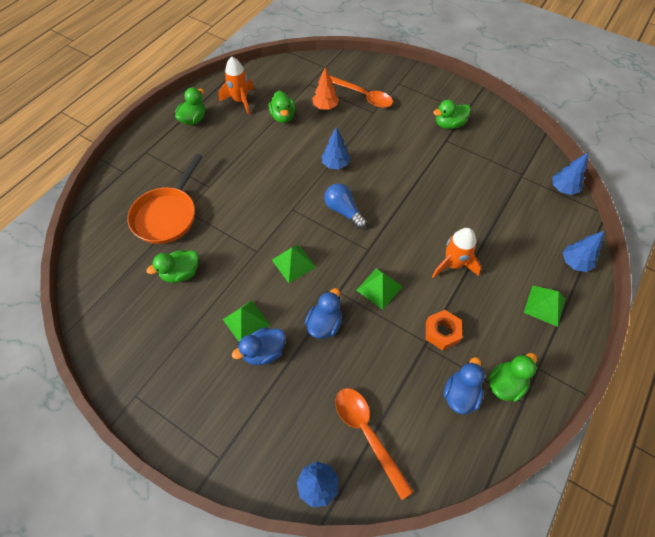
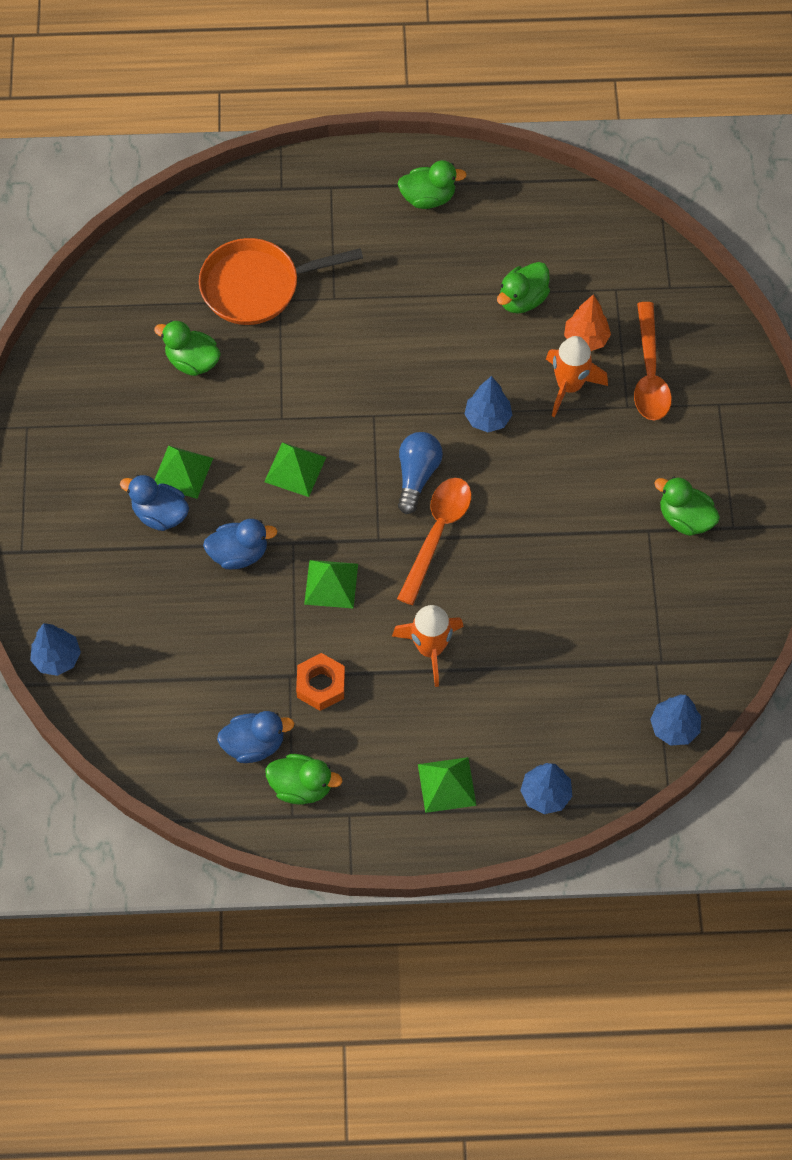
camera: 55 degrees right, 5 degrees up
orange rocket [219,57,254,115] -> orange rocket moved to [546,336,608,417]
orange spoon [335,388,414,500] -> orange spoon moved to [397,478,471,605]

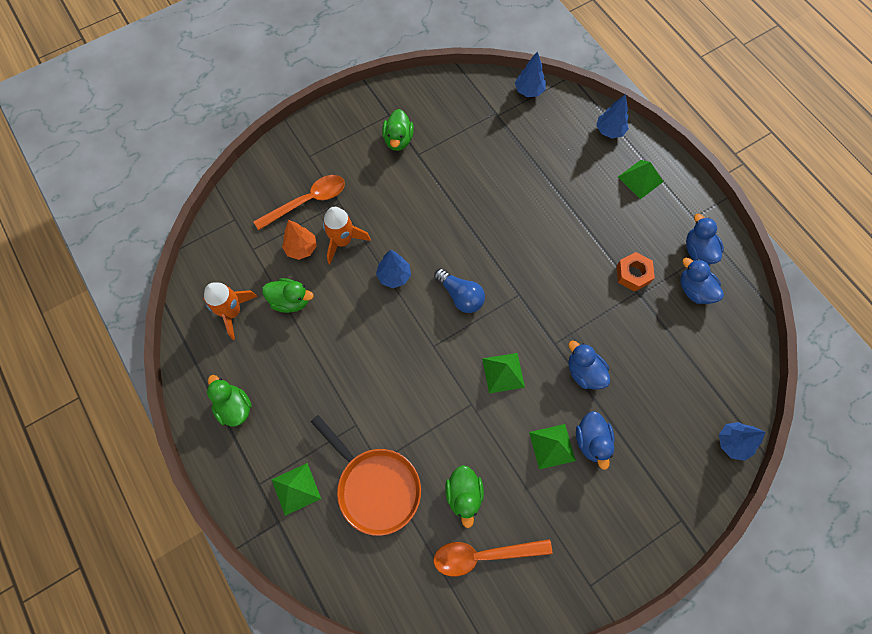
camera: 120 degrees left, 5 degrees up
green duck [265,754,342,805] -> blue duck [686,214,724,264]
green pyramid [304,560,358,609] -> green pyramid moved to [271,463,321,516]
orange rocket [392,605,464,687] -> orange rocket moved to [203,282,258,340]
orange spoon [397,478,471,605] -> orange spoon moved to [433,539,553,576]
blue light bulb [398,432,443,514] -> blue light bulb turned 120 degrees counterclockwise [434,268,485,313]

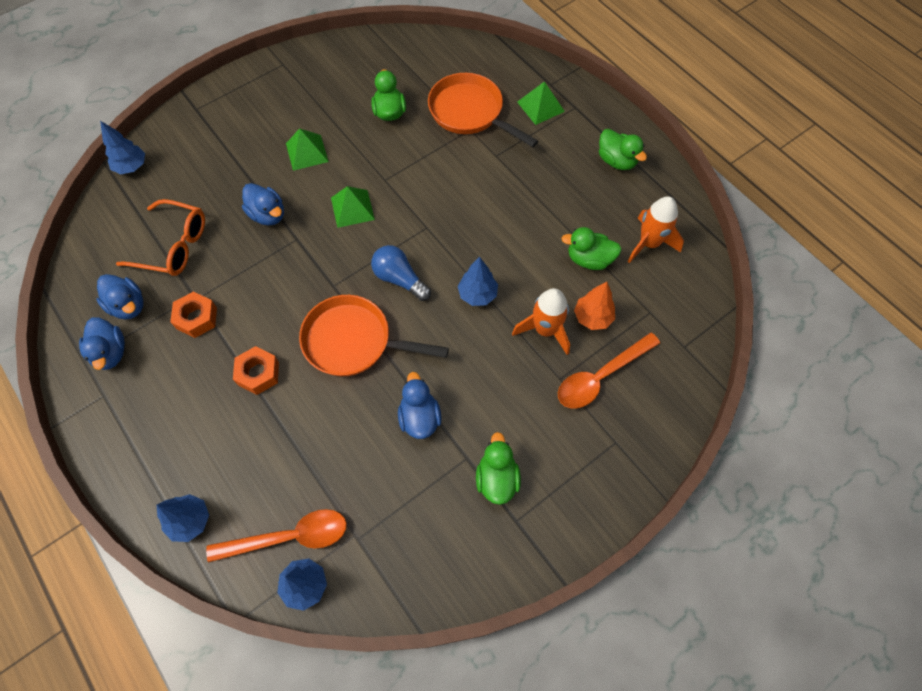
camera: 175 degrees right, 5 degrees down
orange spoon [433,539,553,576] -> orange spoon moved to [206,509,347,563]
blue duck [576,411,615,470] -> blue duck moved to [398,372,442,439]
green pyramid [618,160,664,199] -> none
none -> orange glasses [116,199,205,276]
none -> orange nut [233,346,279,395]
none -> orange pan [299,295,449,376]

